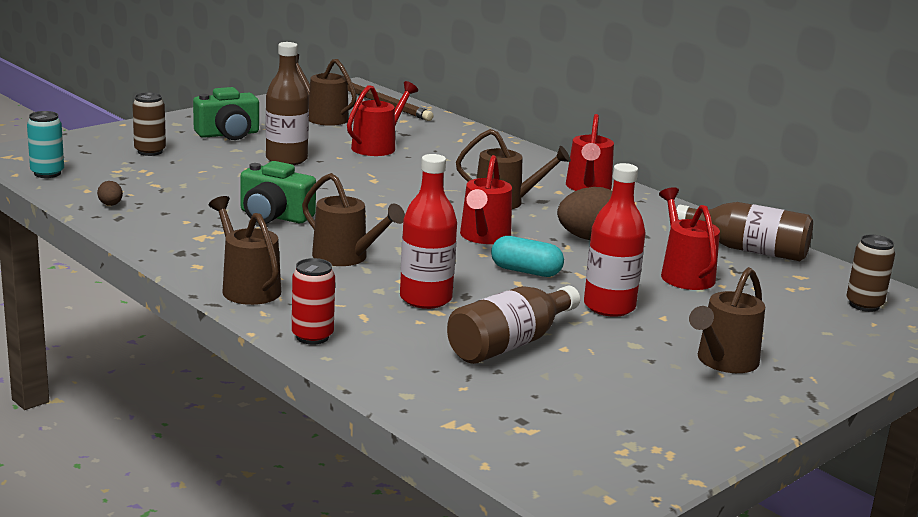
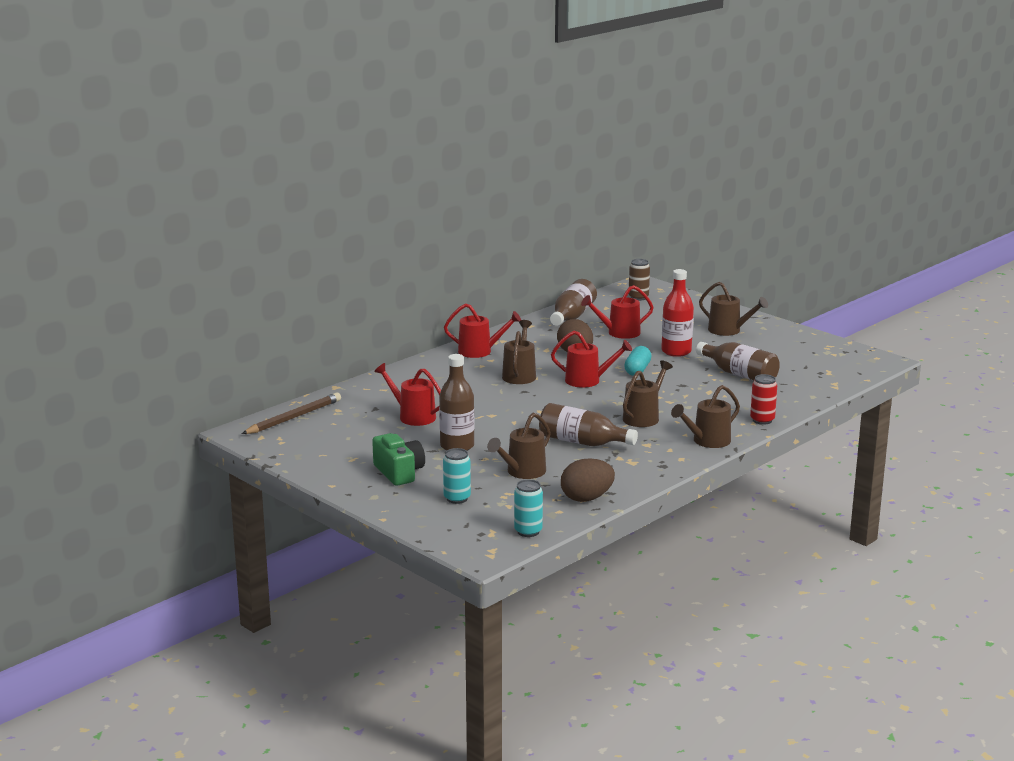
camera: 90 degrees left, 0 degrees up
brown egg [97,181,123,206] -> brown egg [561,458,615,502], size x2.20
brown can [133,92,166,156] -> turquoise can [443,448,471,504]
green camera [240,161,316,223] -> brown bottle [539,403,638,446]
brown watering can [296,54,357,126] -> brown watering can moved to [487,413,551,479]
red bottle [400,154,457,309] -> none

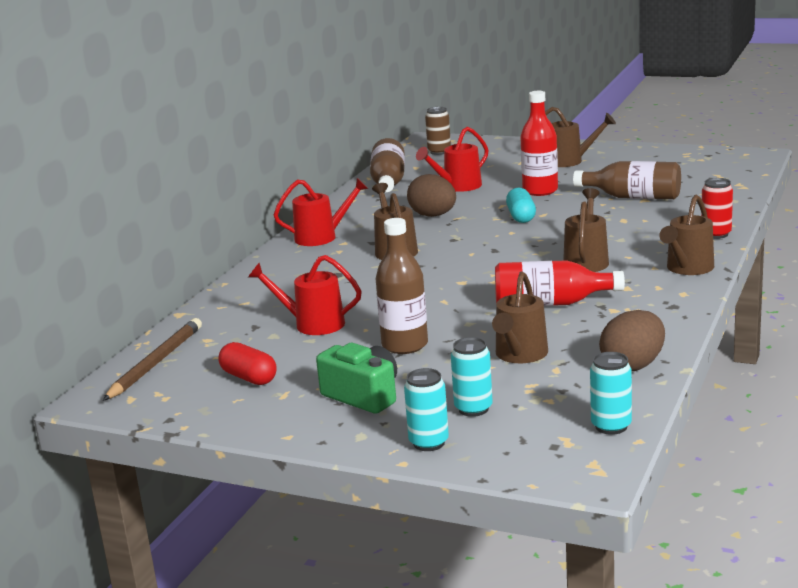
camera: 20 degrees left, 0 degrees up
brown bottle [539,403,638,446] -> red bottle [495,260,625,306]
red watering can [551,331,632,388] -> none
none -> red capsule [218,342,277,385]
none -> turquoise can [404,368,449,451]

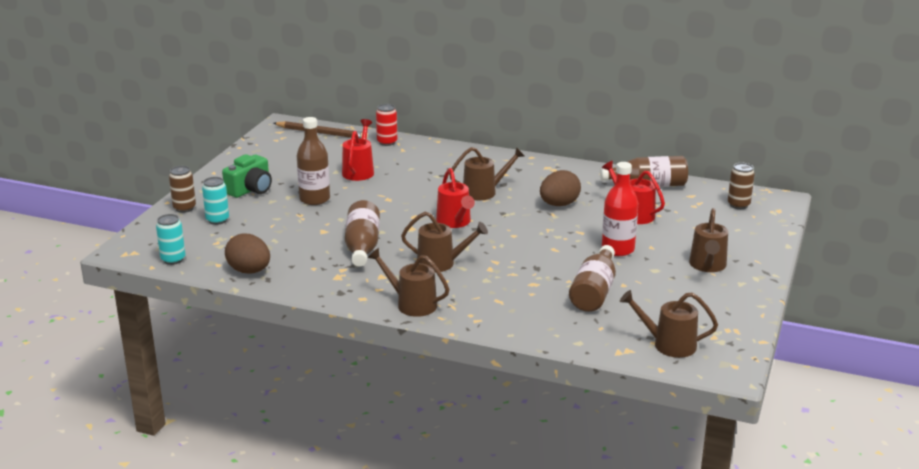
camera: 85 degrees right, 5 degrees up
red capsule [218,342,277,385] -> none
red watering can [274,178,369,246] -> red watering can moved to [436,168,475,228]
turquoise can [404,368,449,451] -> brown can [169,166,196,213]
brown watering can [492,272,548,363] -> brown watering can moved to [620,290,718,358]
red bottle [495,260,625,306] -> brown bottle [345,200,380,267]
turquoise capsule [506,188,536,223] -> none
red can [701,178,733,239] -> red can moved to [376,104,397,146]

